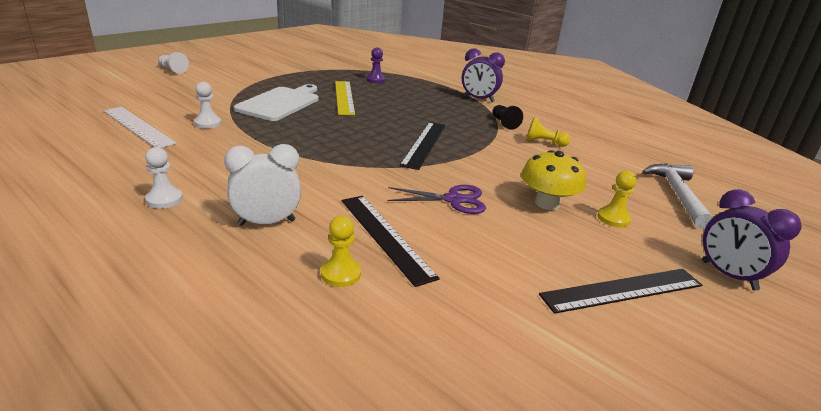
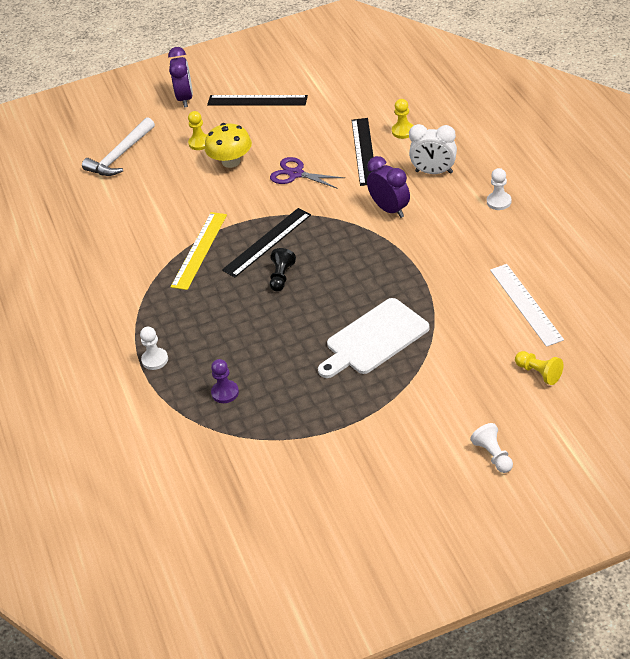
camera: 145 degrees left, 15 degrees up
white pawn [194,82,221,129] -> white pawn moved to [140,327,168,370]
yellow ruler [335,81,355,115] -> yellow ruler moved to [171,212,227,290]
purple clock [462,48,505,102] -> purple clock moved to [367,156,410,218]
black pawn [492,105,523,130] -> black pawn moved to [270,248,296,292]
yellow pawn [526,117,570,147] -> yellow pawn moved to [515,351,563,385]

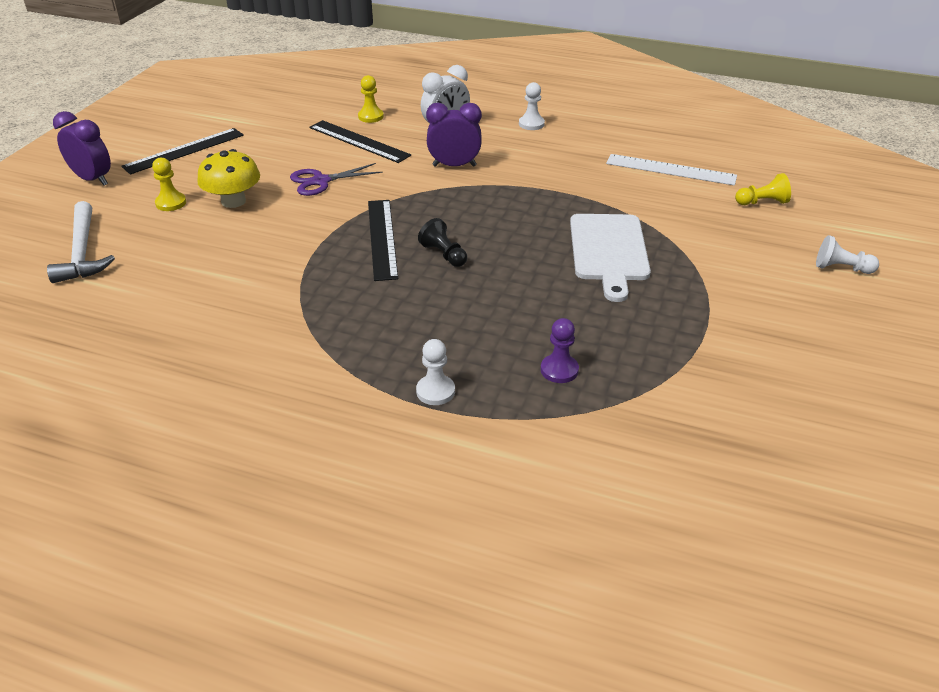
camera: 55 degrees left, 5 degrees down
yellow ruler [171,212,227,290] -> none

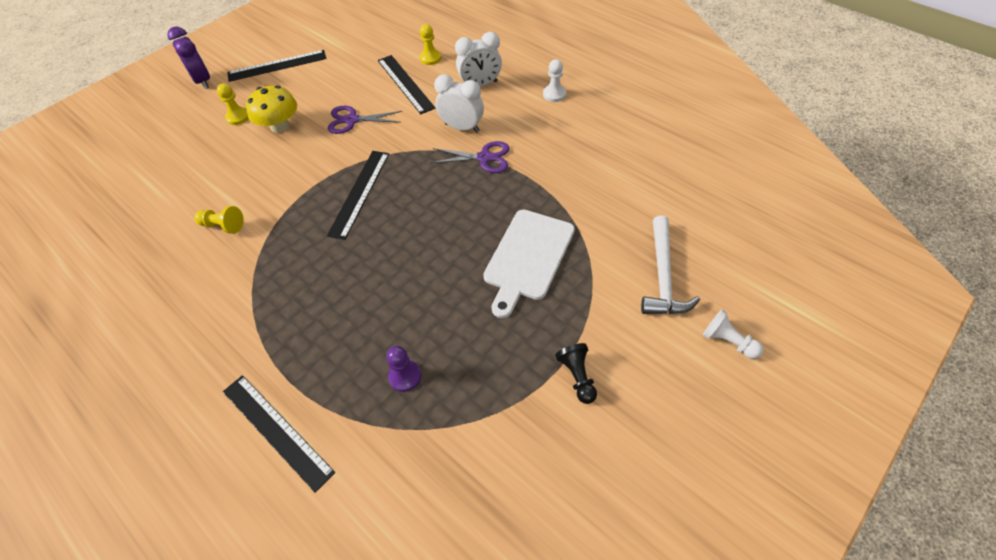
camera: 25 degrees right, 15 degrees up
white hammer [47,201,115,283] -> white hammer moved to [641,216,700,314]
white pawn [416,339,455,405] -> none
black pawn [418,218,467,267] -> black pawn moved to [555,343,597,404]
purple clock [426,103,482,167] -> white clock [434,74,484,132]
white ruler [606,154,737,186] -> none
yellow pawn [735,173,791,205] -> yellow pawn moved to [194,206,244,234]
none -> black ruler [223,375,336,493]
none -> purple scissors [430,141,509,173]

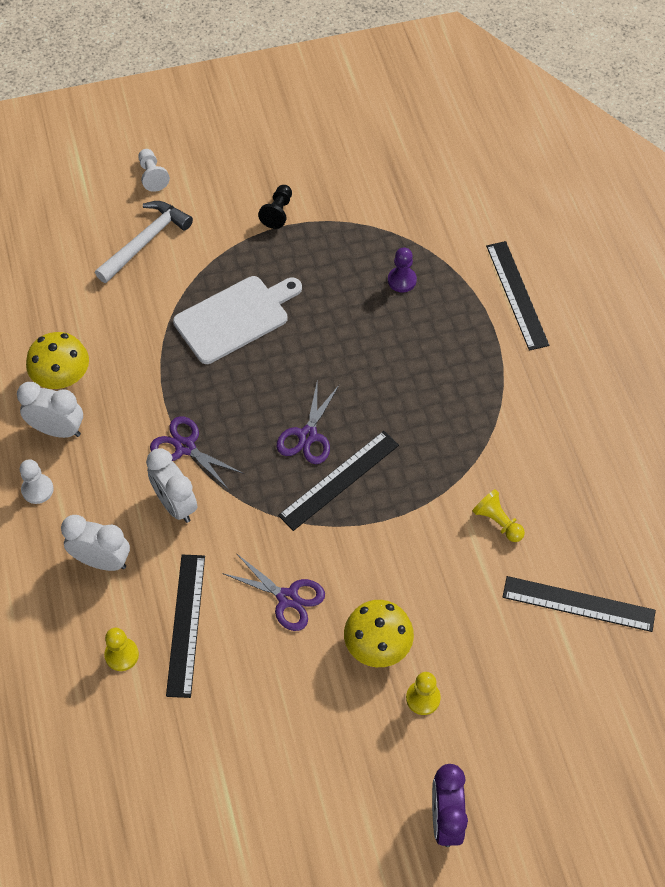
camera: 150 degrees left, 5 degrees up
black ruler [227,50,327,82] -> black ruler moved to [502,576,656,632]
none -> white clock [17,382,83,438]
none -> yellow mushroom [26,332,89,389]
none -> purple scissors [277,379,340,464]

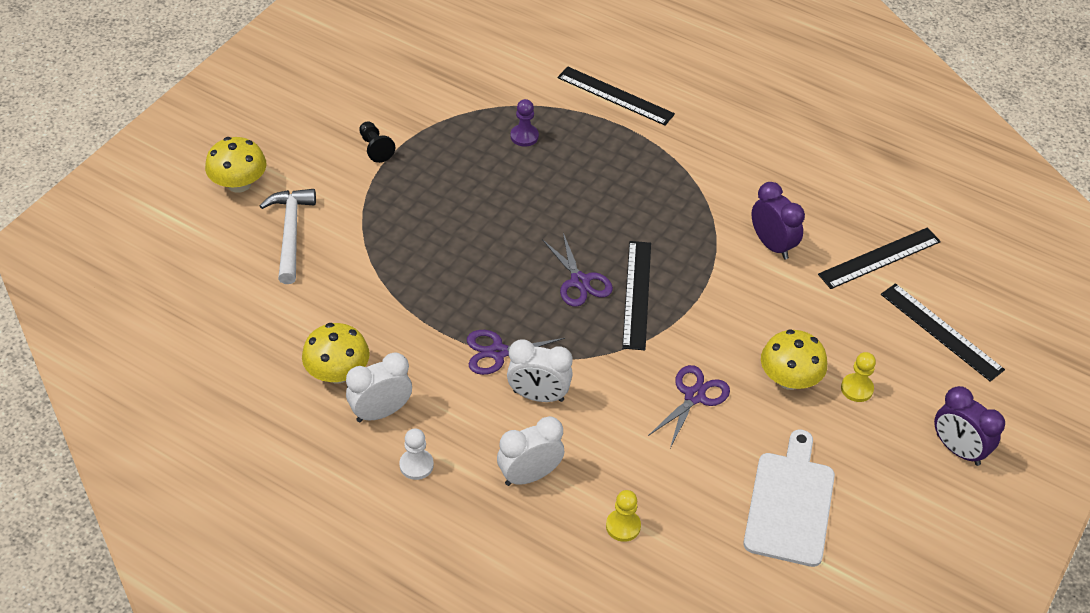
camera: 45 degrees left, 10 degrees down
white pawn [138,149,170,192] -> yellow mushroom [205,137,266,193]
black ruler [166,555,205,698] -> black ruler moved to [881,283,1005,382]
white cutting board [173,276,302,364] -> white cutting board moved to [743,429,835,567]
purple scissors [222,553,325,631] -> purple scissors turned 45 degrees counterclockwise [648,365,730,448]
yellow pawn [472,489,525,542] -> purple clock [752,182,805,259]

